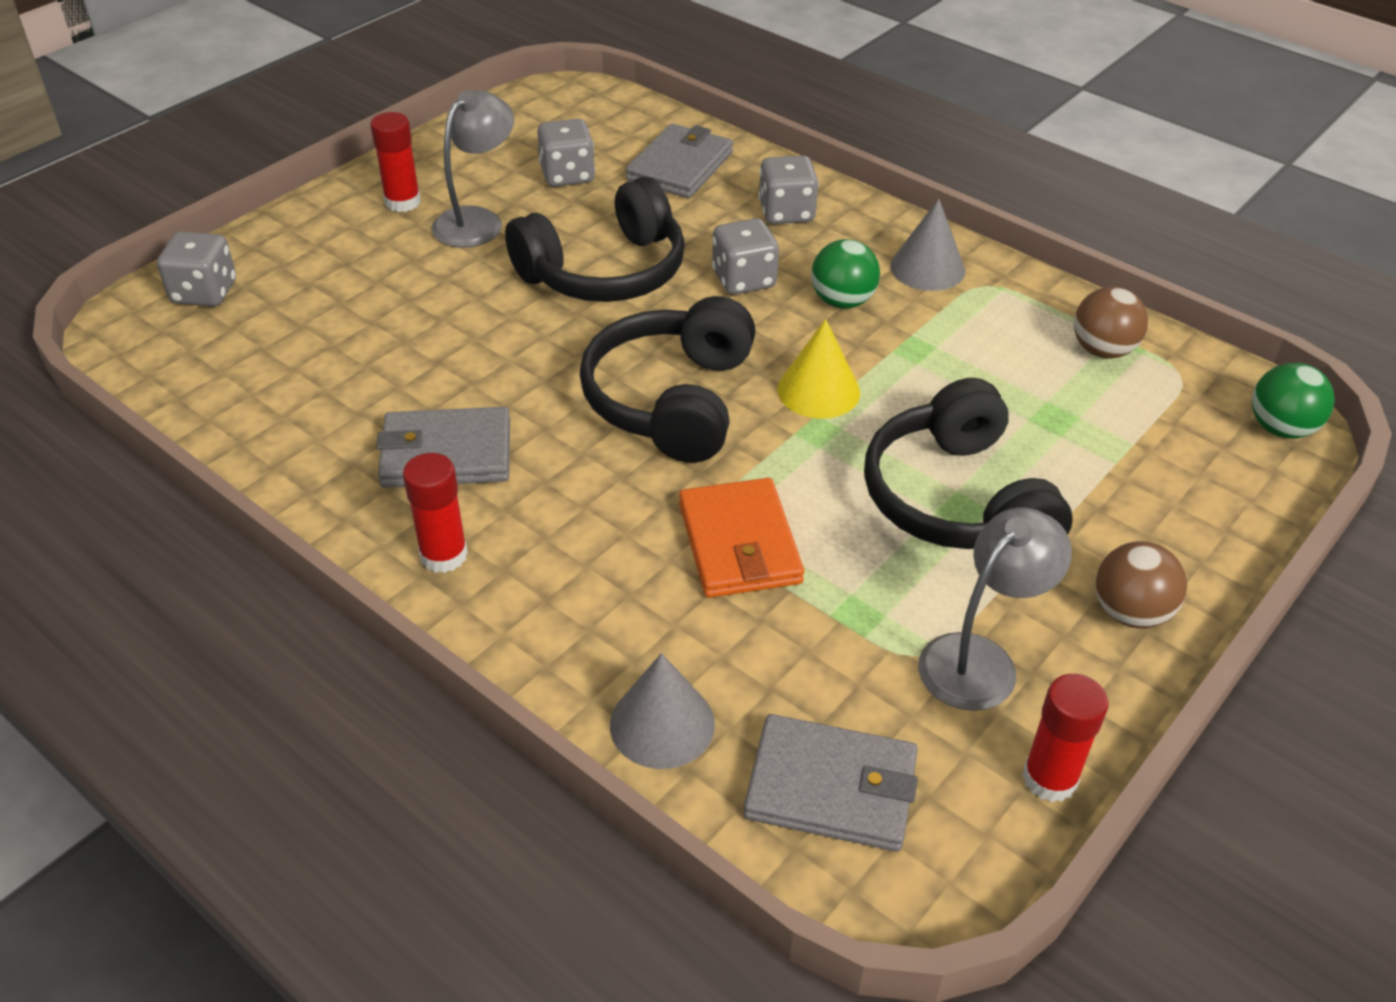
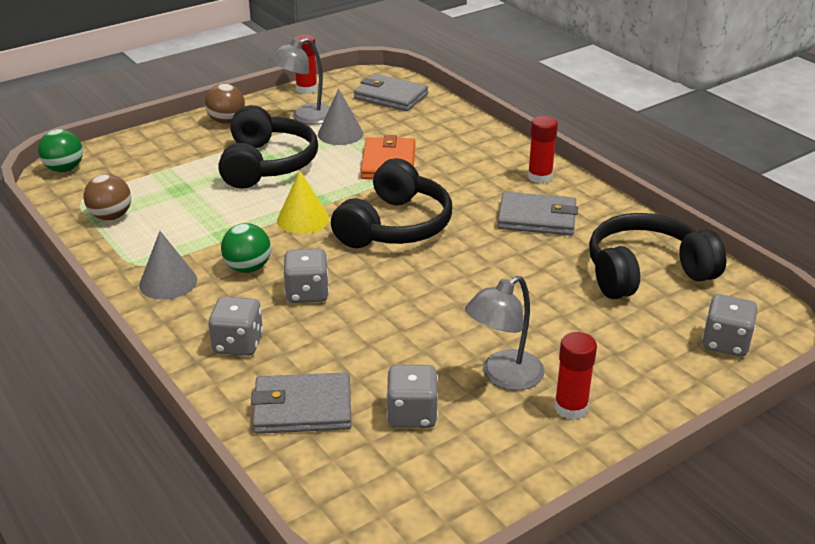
camera: 165 degrees left, 10 degrees down
black headphones [505,177,685,302] -> black headphones moved to [589,213,727,299]
grey cone [610,653,715,769] -> grey cone moved to [318,89,363,145]
grey wallet [626,123,733,198] -> grey wallet turned 45 degrees clockwise [251,372,352,434]

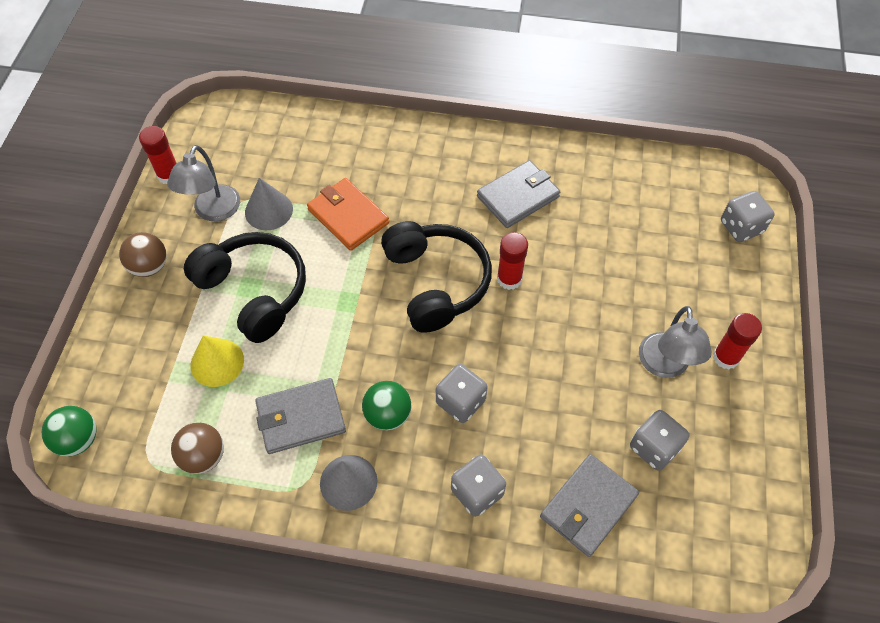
camera: 45 degrees left, 25 degrees up
yellow cone [277,171,329,234] -> yellow cone moved to [190,335,244,387]
grey wallet [354,74,428,111] -> grey wallet moved to [255,378,346,454]
red glue stick [528,116,558,183] -> red glue stick moved to [497,232,528,290]
black headphones [589,213,727,299] -> none

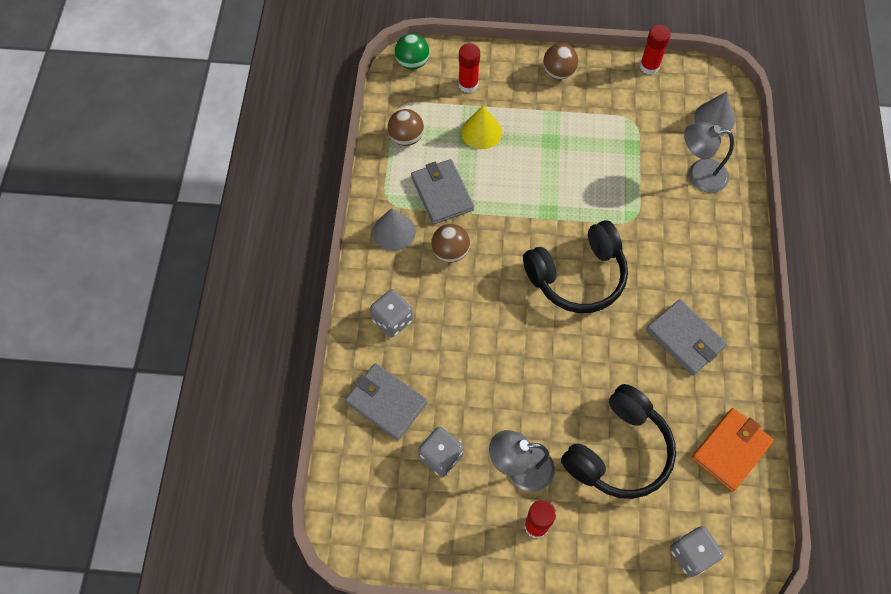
camera: 85 degrees right, 5 degrees up
grey lamp [167,145,240,221] -> grey lamp moved to [684,122,734,193]
black headphones [184,232,306,343] -> black headphones moved to [561,384,676,499]
grey cone [245,178,293,230] -> grey cone moved to [694,92,735,135]
orange wallet [307,178,389,251] -> orange wallet moved to [691,408,774,492]
green ball [362,381,411,430] -> brown ball [431,224,470,263]
grey dice [436,364,488,423] -> none
red glue stick [497,232,528,290] -> red glue stick moved to [458,43,480,93]

